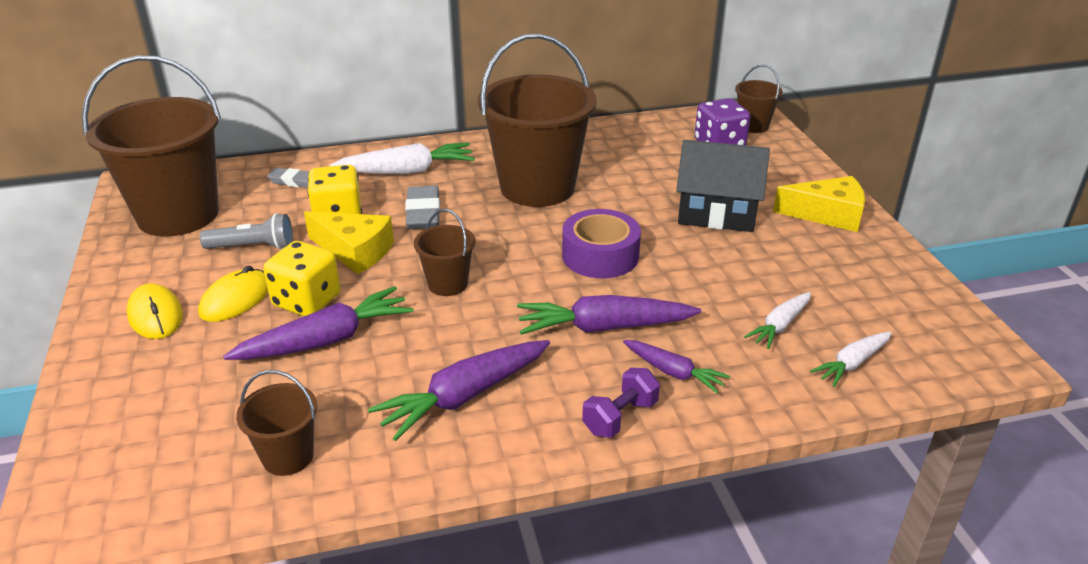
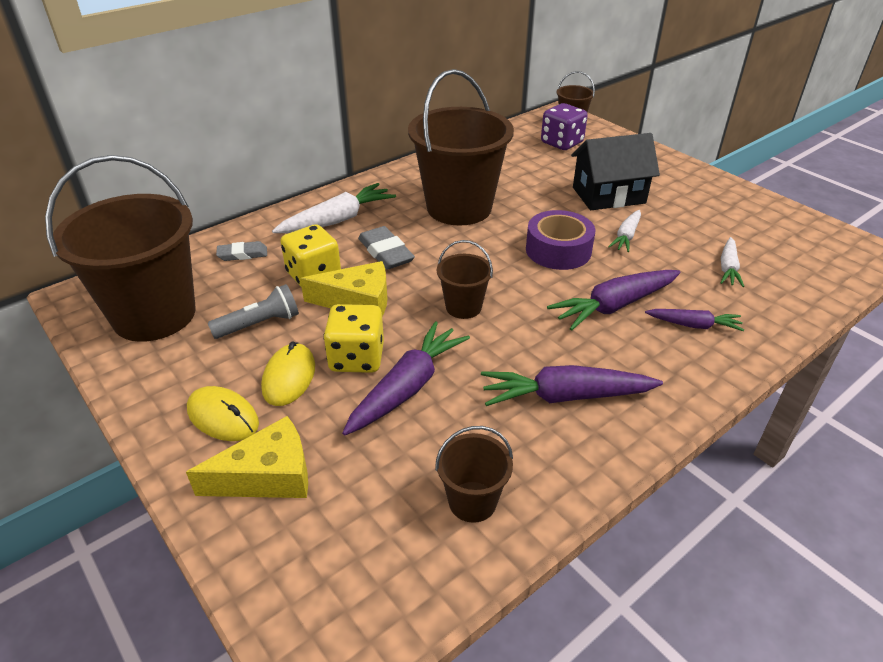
camera: 25 degrees left, 5 degrees up
purple carrot [368,340,550,441] -> purple carrot turned 60 degrees clockwise [481,365,663,406]
purple dumbbell [582,368,660,438] -> none
yellow cheese [773,176,865,232] -> yellow cheese moved to [186,416,308,498]
white carrot [810,332,892,387] -> white carrot moved to [608,210,641,252]

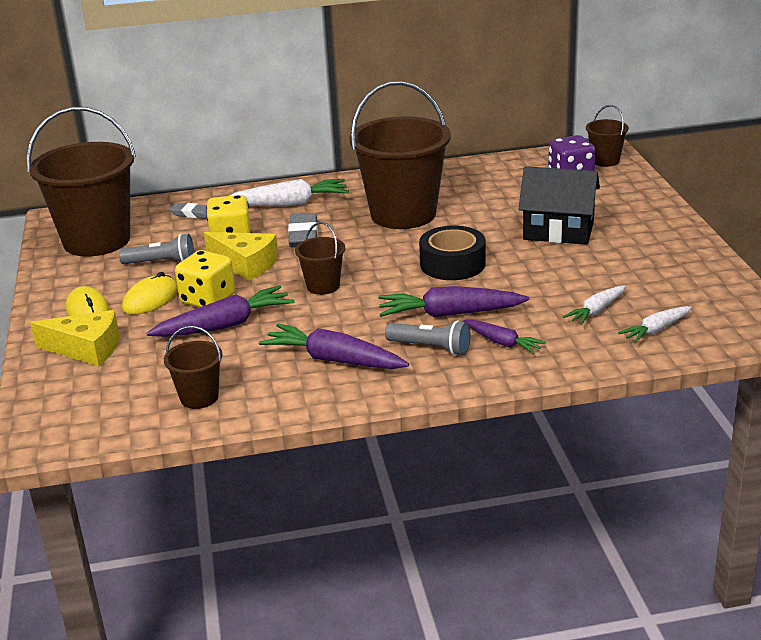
camera: 30 degrees right, 10 degrees down
purple tape [526,210,595,270] -> black tape [419,226,486,280]
white carrot [608,210,641,252] -> white carrot moved to [618,306,692,343]
none -> grey flashlight [385,320,471,356]

